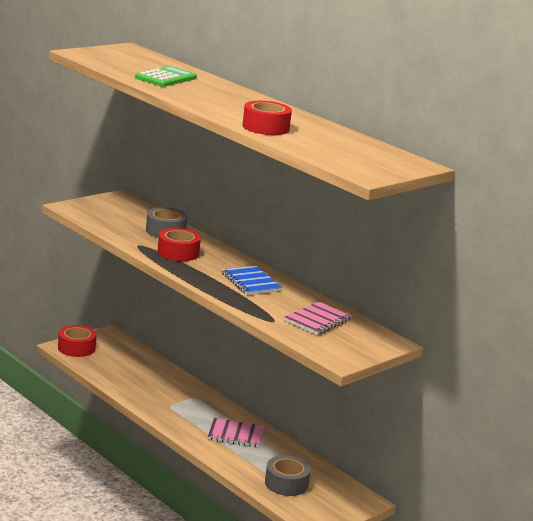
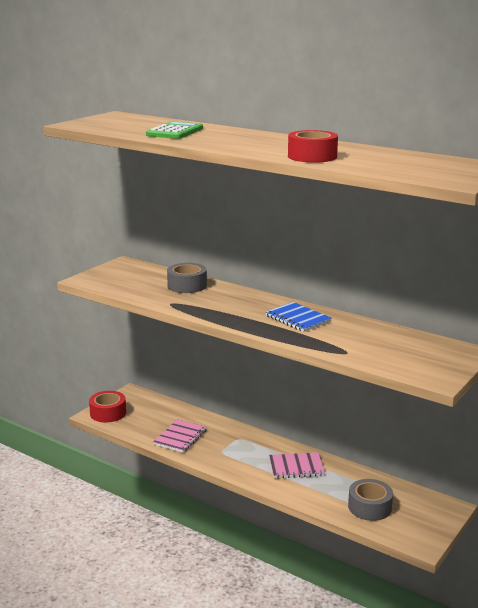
camera: 10 degrees left, 0 degrees up
red tape [158,228,201,261] -> none
pink notebook [284,302,352,335] -> pink notebook moved to [153,419,207,453]

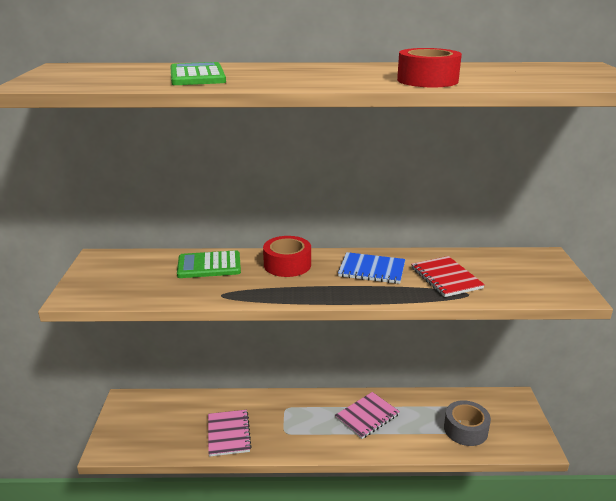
camera: 35 degrees left, 5 degrees up
red tape [89,391,126,423] -> red tape moved to [263,236,311,277]
grey tape [167,263,207,293] -> green calculator [177,250,241,278]
none -> red notebook [411,256,485,297]

